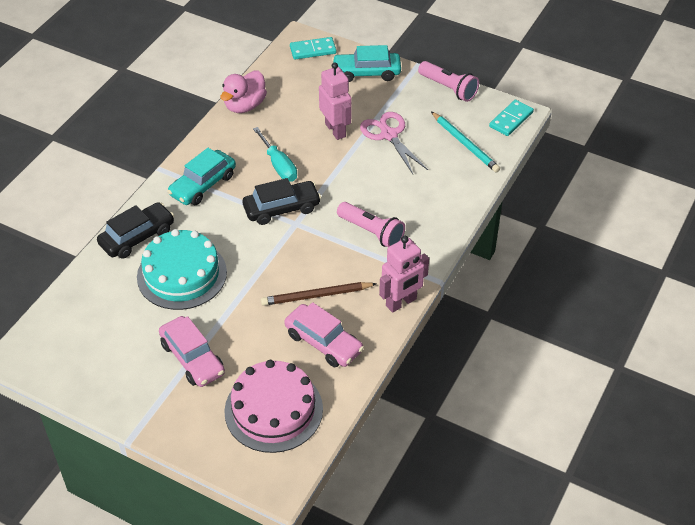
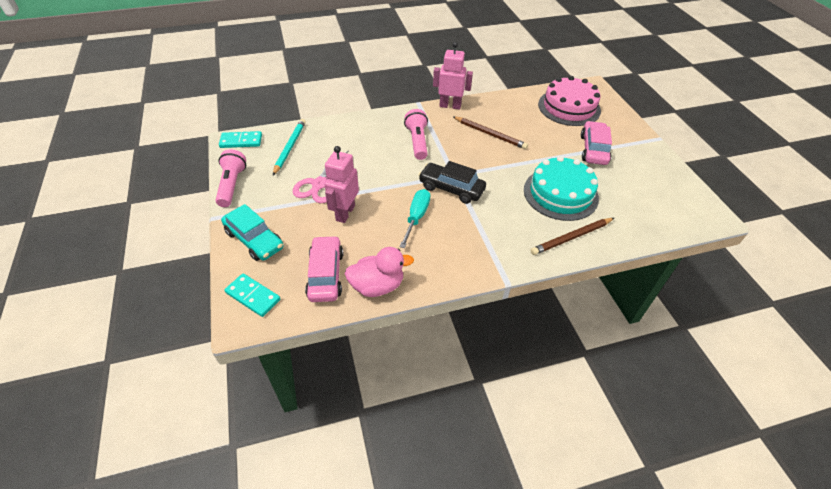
camera: 135 degrees left, 0 degrees up
black car [97,202,174,259] -> brown pencil [531,218,614,255]
turquoise car [167,148,236,205] -> none
pink car [284,302,364,367] -> pink car moved to [305,236,343,302]

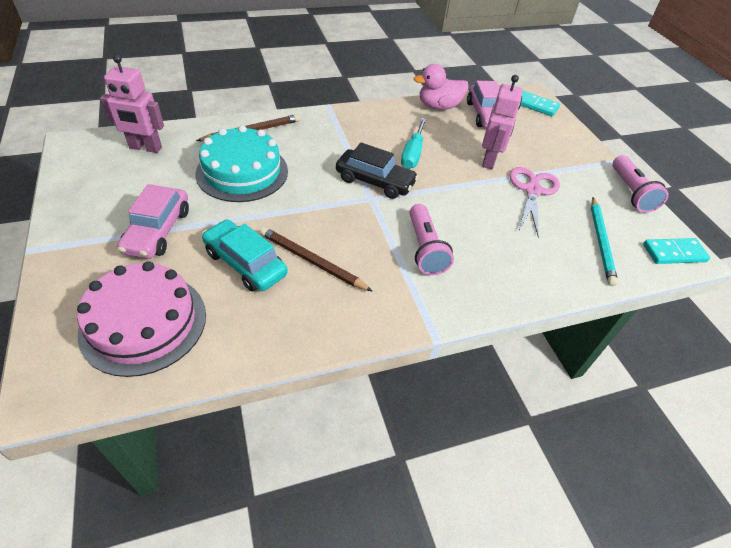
camera: 175 degrees right, 0 degrees up
turquoise car [221,204,283,261] -> turquoise car moved to [202,220,288,292]
pink robot [433,42,473,110] -> pink robot moved to [100,55,164,153]

